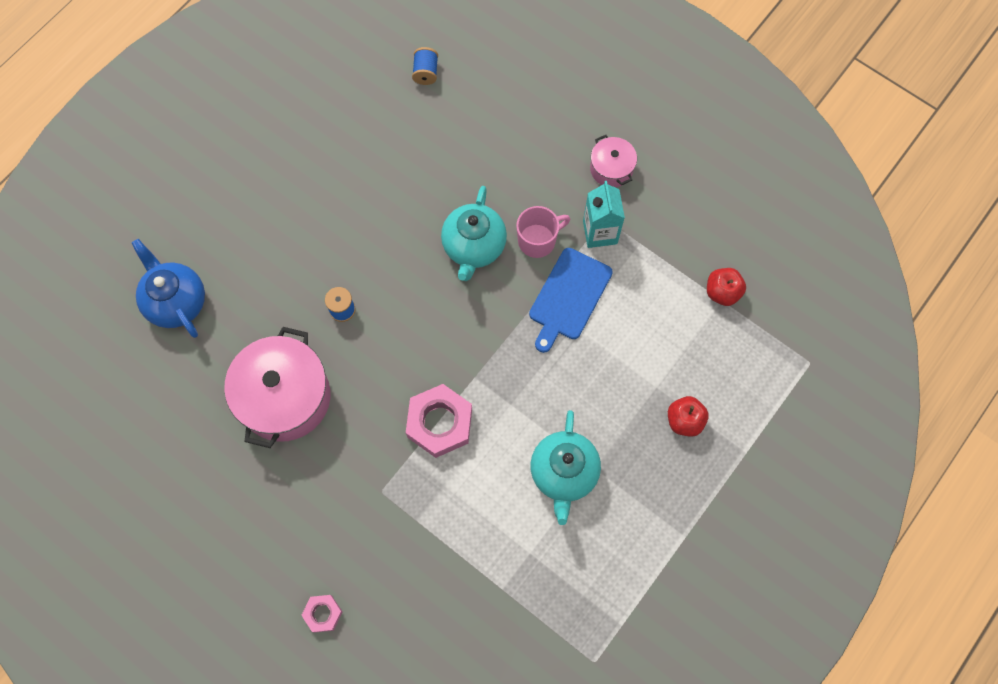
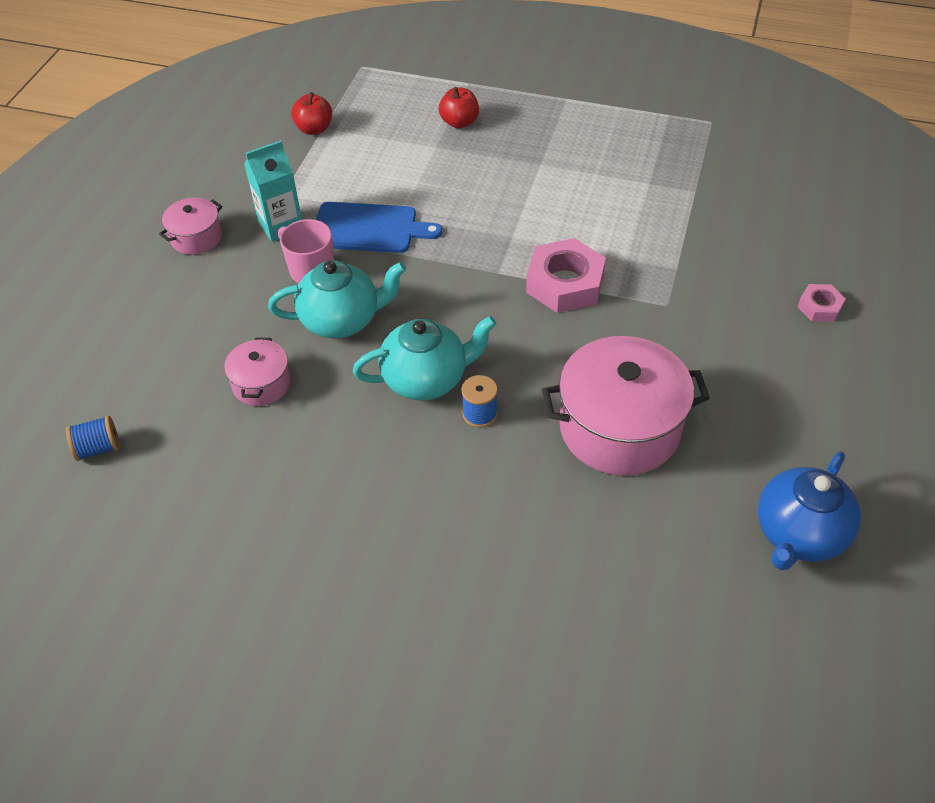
camera: 110 degrees left, 20 degrees down
blue teapot [132,239,205,338] -> blue teapot moved to [758,452,861,570]
turquoise teapot [530,410,601,525] -> turquoise teapot moved to [353,316,497,400]
none -> pink pot [224,337,291,406]

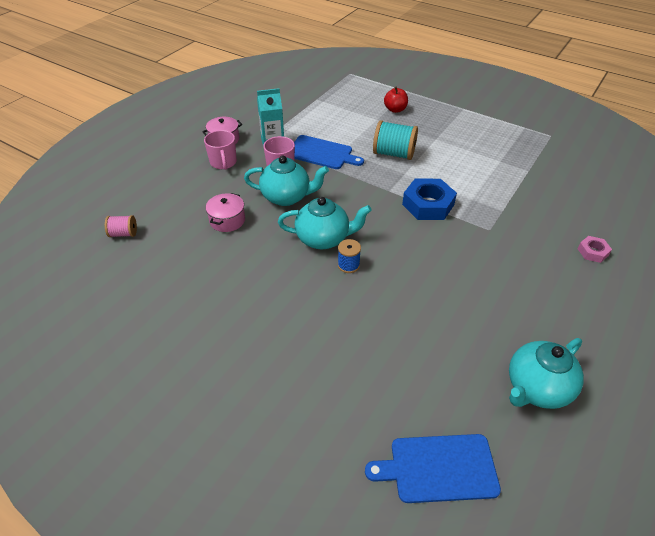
camera: 15 degrees right, 5 degrees down
blue spool [66,416,120,461] -> pink spool [105,215,137,237]
red apple [291,92,332,135] -> none
pink nut [526,238,606,313] -> blue nut [402,178,457,220]
pink pot [542,336,710,476] -> none
blue teapot [758,452,861,570] -> turquoise teapot [509,338,584,409]
none -> pink mug [204,130,237,170]
none -> blue cutting board [365,434,501,503]
none -> turquoise spool [373,120,418,160]

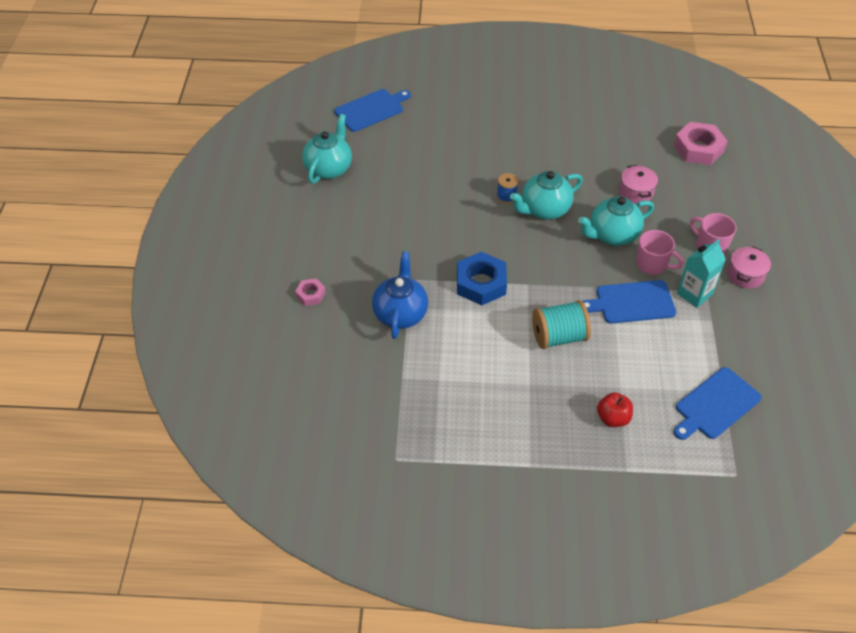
camera: 150 degrees right, 5 degrees up
pink spool [105,215,137,237] -> pink nut [673,122,727,165]
none -> blue teapot [372,251,428,339]
none -> blue cutting board [673,367,762,440]

